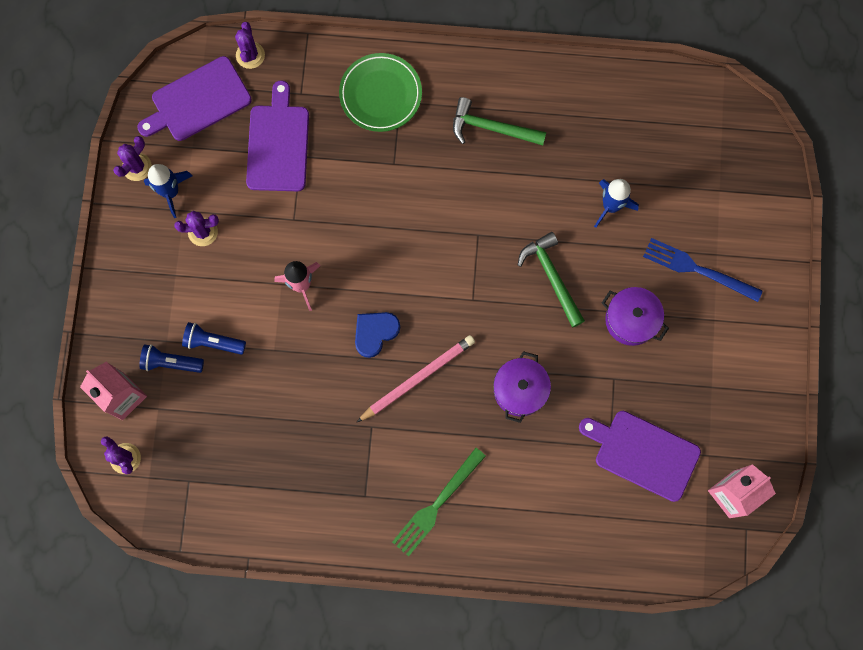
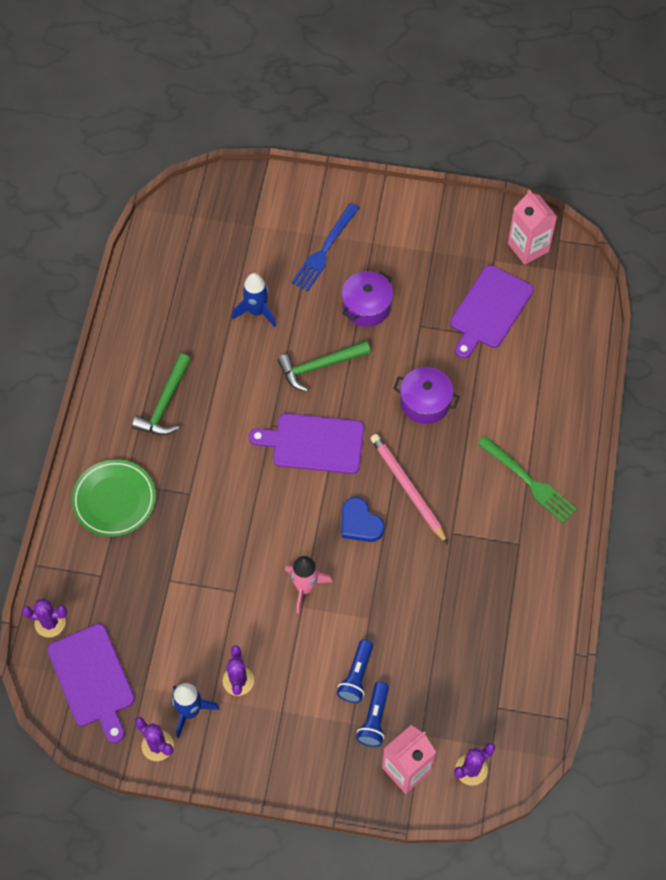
camera: 85 degrees left, 15 degrees down
purple cutting board [246,80,309,191] -> purple cutting board moved to [249,413,364,474]

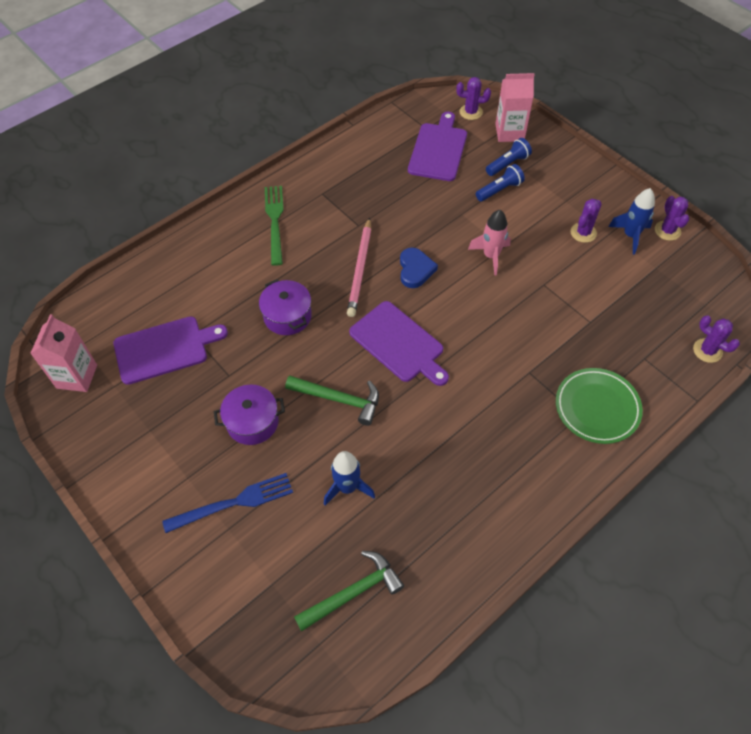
camera: 140 degrees left, 5 degrees down
purple cutting board [47,623,135,743] -> purple cutting board moved to [408,112,467,181]
green hammer [132,354,191,435] -> green hammer moved to [294,551,404,631]

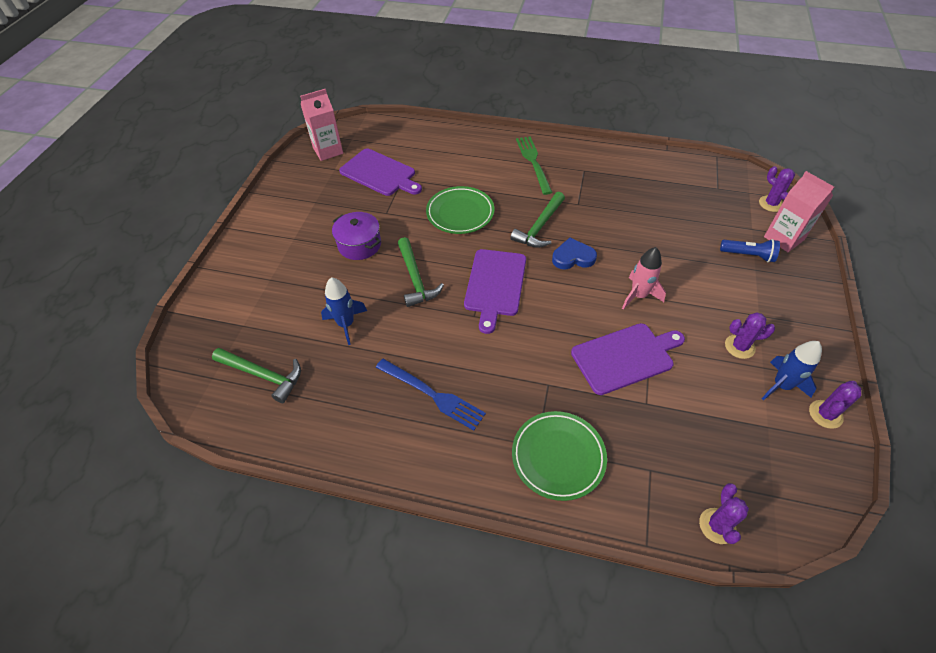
camera: 55 degrees right, 5 degrees down
blue fork [162,473,293,533] -> blue fork moved to [376,359,486,431]
purple pot [259,279,312,335] -> green plate [426,186,494,234]
green fork [265,186,283,266] -> green fork turned 60 degrees counterclockwise [516,136,553,195]
pink pencil [347,217,371,317] -> green hammer [510,192,565,248]
blue heart [400,248,438,288] -> blue heart turned 150 degrees counterclockwise [552,238,597,270]
purple cutting board [408,112,467,181] -> purple cutting board moved to [571,323,685,395]
blue flashlight [476,164,525,202] -> none

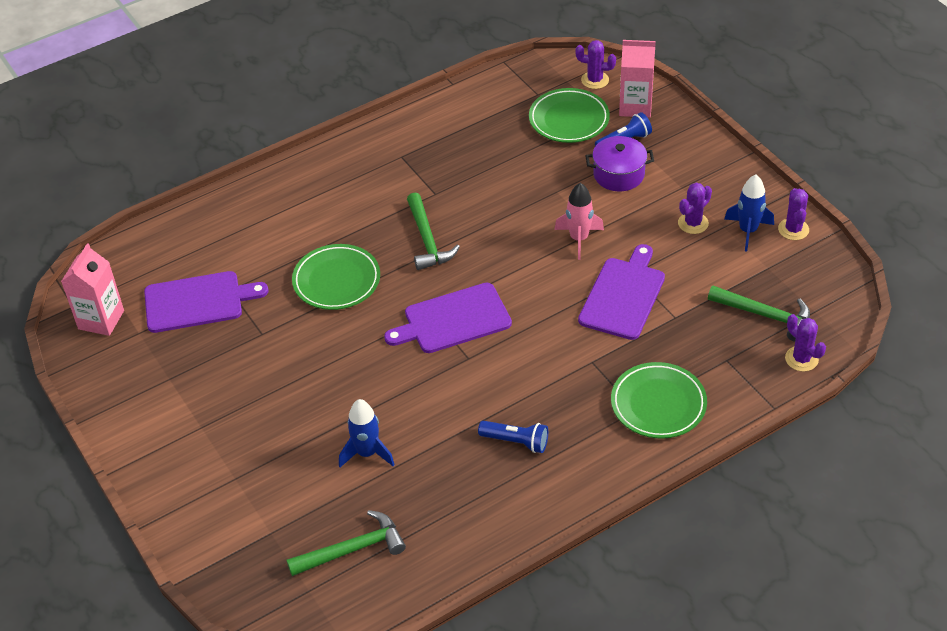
camera: 45 degrees left, 5 degrees down
purple pot [332,212,381,260] -> purple pot moved to [585,136,654,191]
blue fork [376,359,486,431] -> blue flashlight [478,421,548,453]
green hammer [398,237,444,307] -> green hammer moved to [708,286,810,342]
purple cutting board [464,249,526,334] -> purple cutting board turned 105 degrees clockwise [384,283,512,353]
green fork [516,136,553,195] -> none
blue heart [552,238,597,270] -> none
none -> green plate [529,88,610,143]

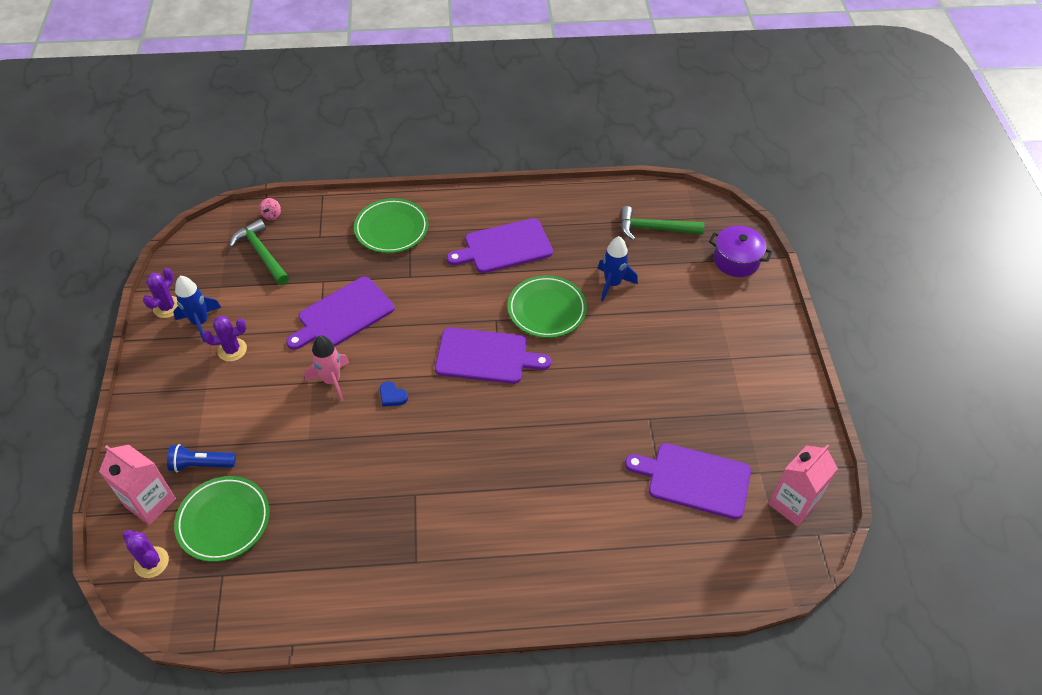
camera: 155 degrees left, 5 degrees up
green plate [292,244,380,310] -> green plate moved to [508,275,587,338]
green hammer [407,192,460,270] -> none
blue flashlight [478,421,548,453] -> purple cutting board [447,218,553,273]
purple pot [585,136,654,191] -> purple pot moved to [709,226,772,277]
purple cactus [785,314,826,372] -> pink spinning top [260,198,281,220]
none -> blue heart [380,381,408,406]

